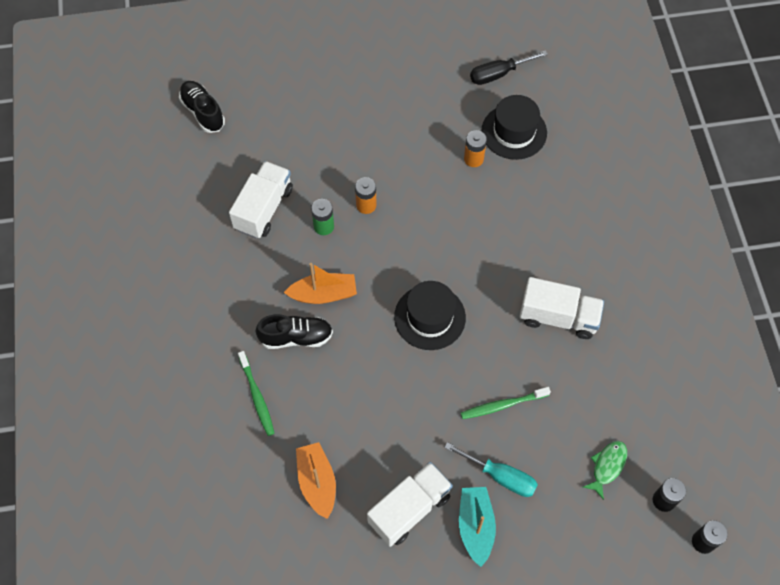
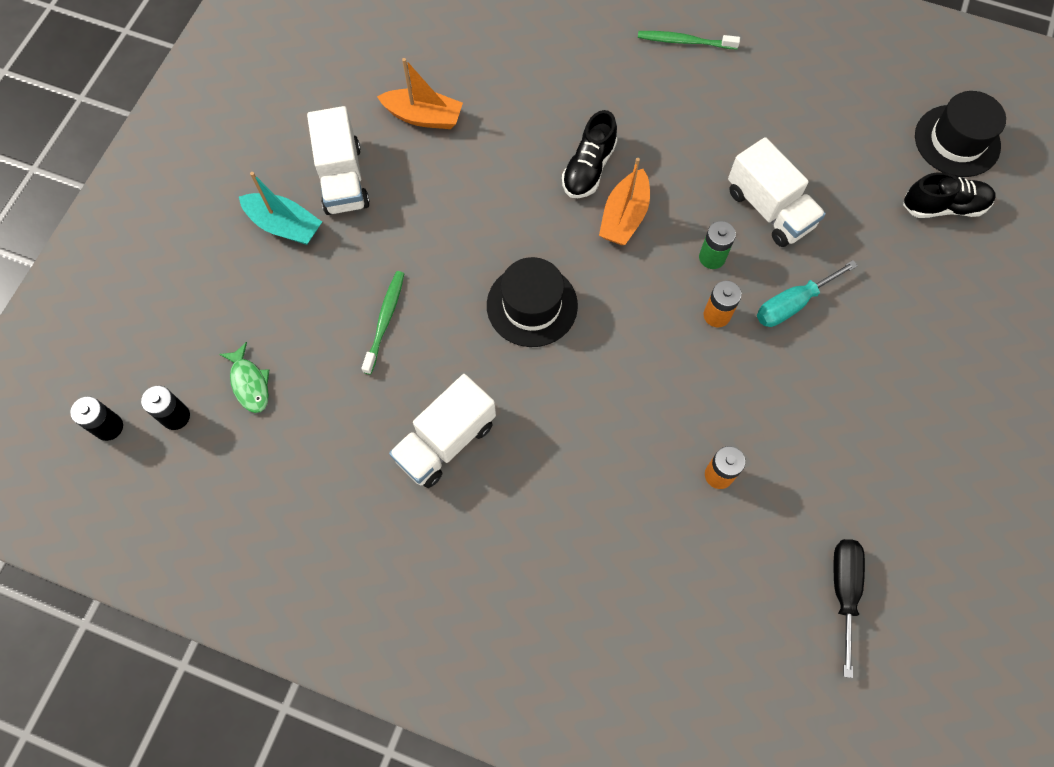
camera: 120 degrees right, 5 degrees up
green toothbrush [238,351,275,436] -> green toothbrush moved to [638,31,740,49]
turquoise screwdriver [444,442,538,497] -> turquoise screwdriver moved to [757,260,858,327]
black hat [482,95,547,160] -> black hat moved to [915,91,1006,177]

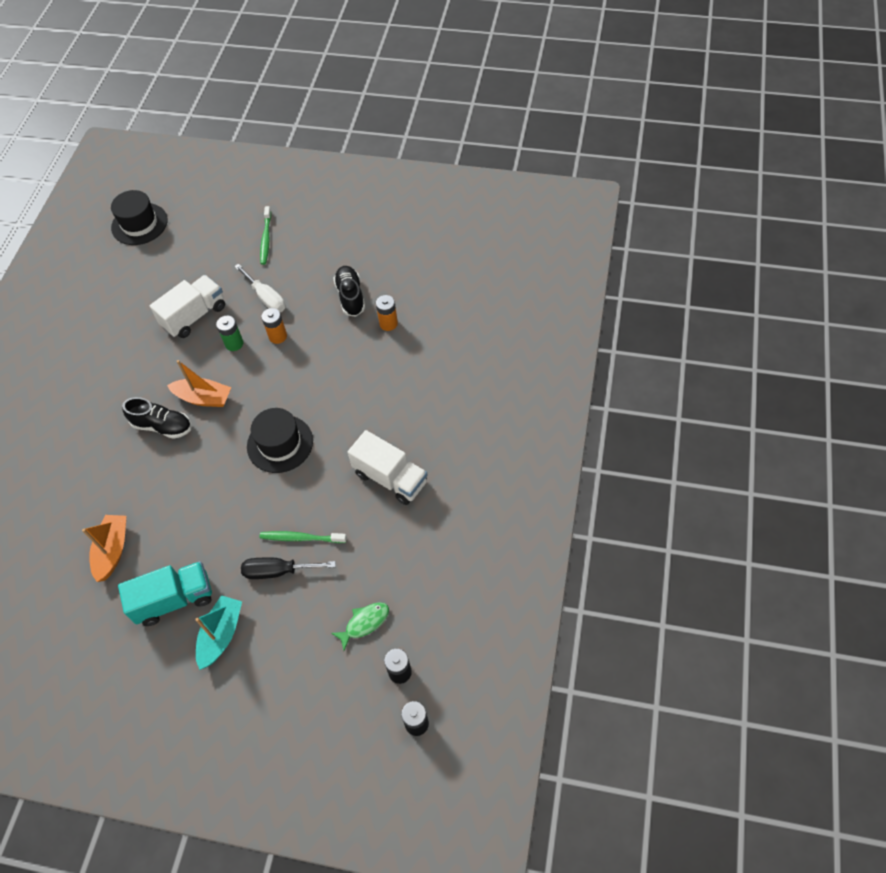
camera: 95 degrees left, 10 degrees down
white truck [307,106,370,215] -> turquoise truck [118,561,212,626]
green toothbrush [638,31,740,49] -> green toothbrush moved to [260,206,271,265]
turquoise screwdriver [757,260,858,327] -> white screwdriver [234,264,285,312]
black screwdriver [834,539,865,678] -> black screwdriver moved to [241,557,336,579]
black shoe [903,172,995,218] -> black shoe moved to [333,266,365,317]

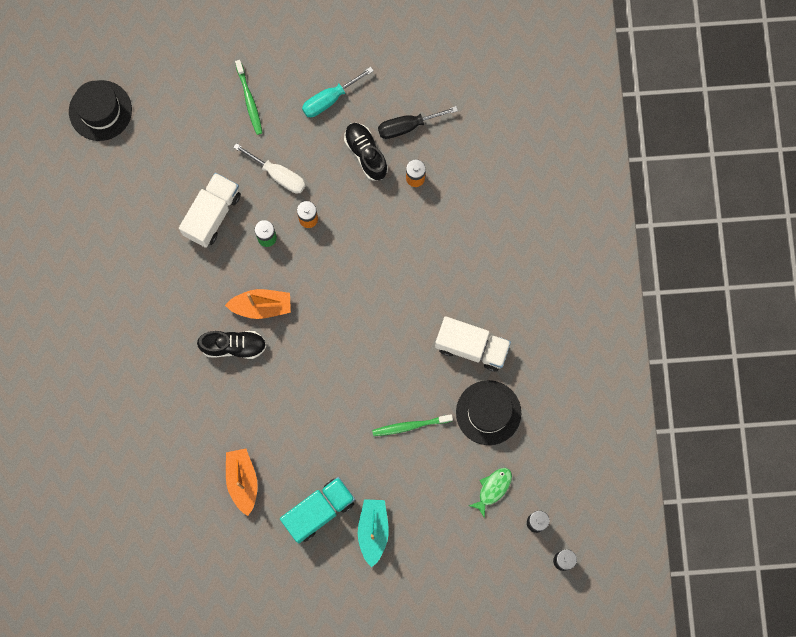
camera: 20 degrees left, 20 degrees up
black screwdriver [241,557,336,579] -> black screwdriver moved to [378,106,458,139]
black hat [247,408,313,473] -> black hat moved to [456,380,521,445]
none -> turquoise screwdriver [302,67,374,117]

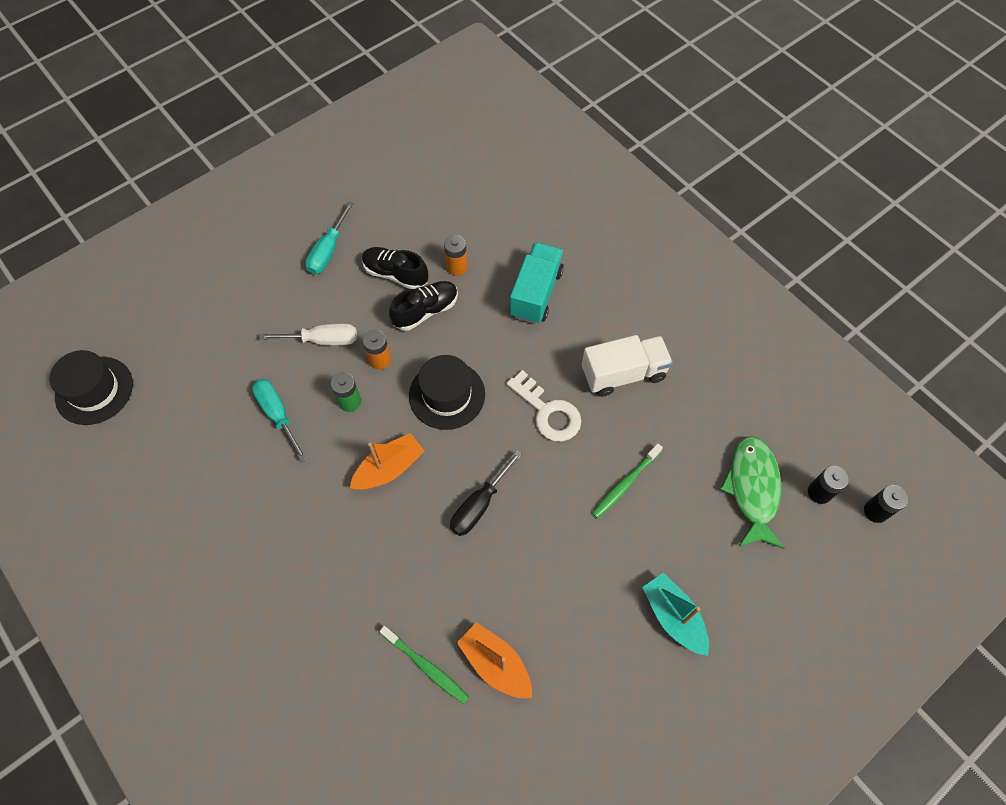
camera: 35 degrees left, 15 degrees down
white truck [179,173,241,248] -> turquoise screwdriver [252,379,307,462]
black shoe [197,331,266,359] -> black shoe moved to [389,281,458,331]
green toothbrush [235,60,263,135] -> green toothbrush moved to [379,626,469,704]
turquoise truck [280,477,355,543] -> turquoise truck moved to [510,242,564,324]
black screwdriver [378,106,458,139] -> black screwdriver moved to [450,450,522,536]
black hat [456,380,521,445] -> black hat moved to [409,355,485,430]
green fish [469,468,512,518] -> green fish [720,436,785,549], size x1.75
none -> white key [506,370,581,441]

